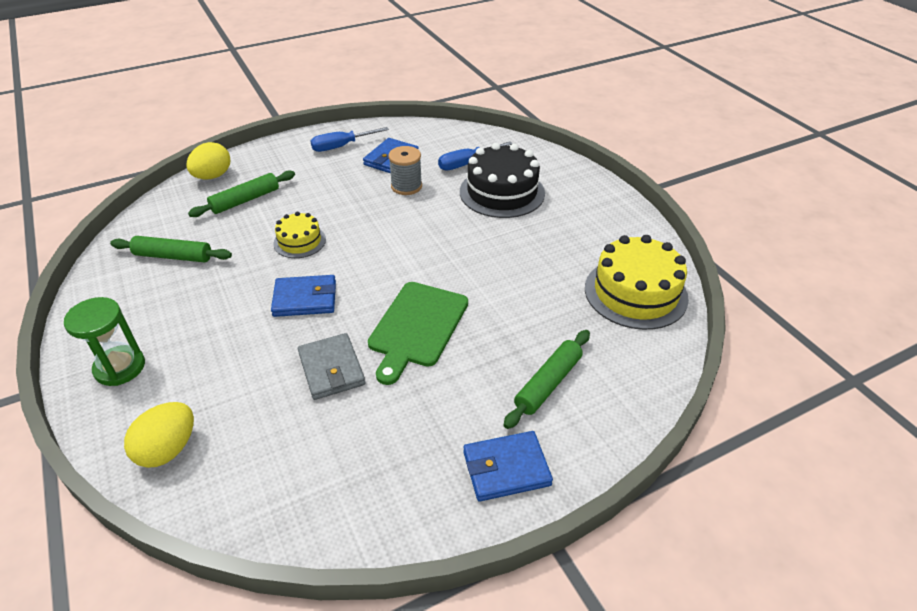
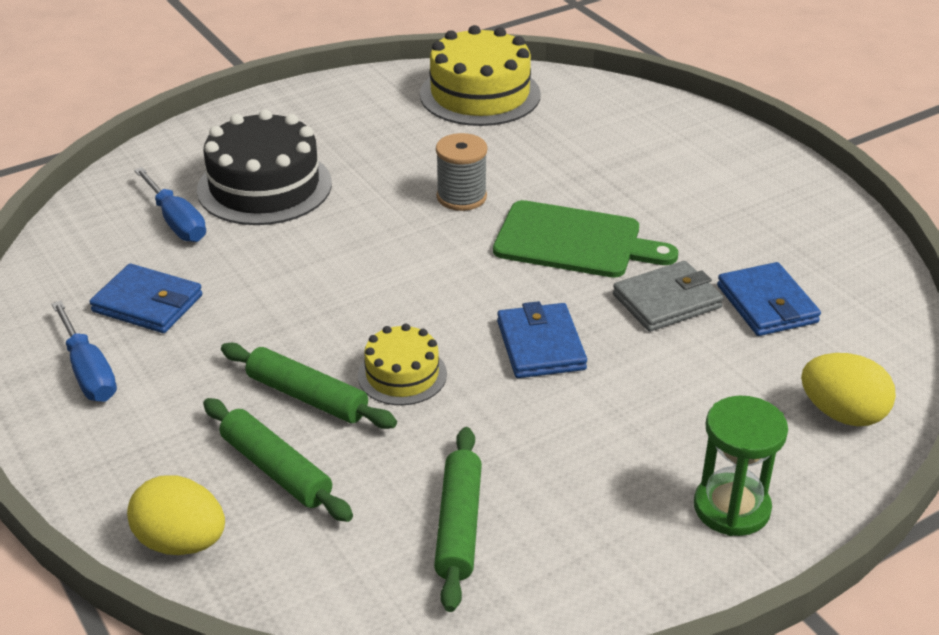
camera: 95 degrees left, 5 degrees down
grey spool [388,146,422,195] -> grey spool moved to [436,133,487,211]
blue wallet [463,431,553,501] -> blue wallet moved to [717,262,821,336]
green rolling pin [503,330,590,429] -> green rolling pin moved to [221,343,397,429]

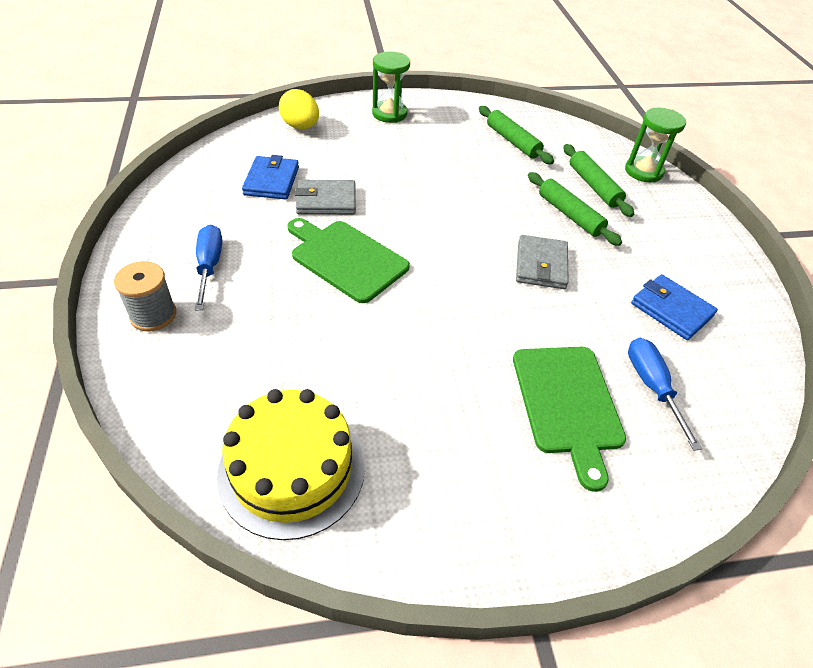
camera: 160 degrees left, 10 degrees up
blue screwdriver [51,301,117,402] -> blue screwdriver moved to [195,225,222,311]
yellow egg [127,476,225,555] -> green hourglass [625,107,686,182]
black cake [197,109,332,225] -> green cutting board [513,347,626,492]
yellow cake [358,324,447,405] -> none
green rolling pin [434,427,482,612] -> green rolling pin turned 60 degrees counterclockwise [479,106,554,164]
grey spool [436,133,487,211] -> grey spool moved to [114,261,176,331]
blue wallet [497,301,587,378] -> none
none -> grey wallet [516,235,569,289]

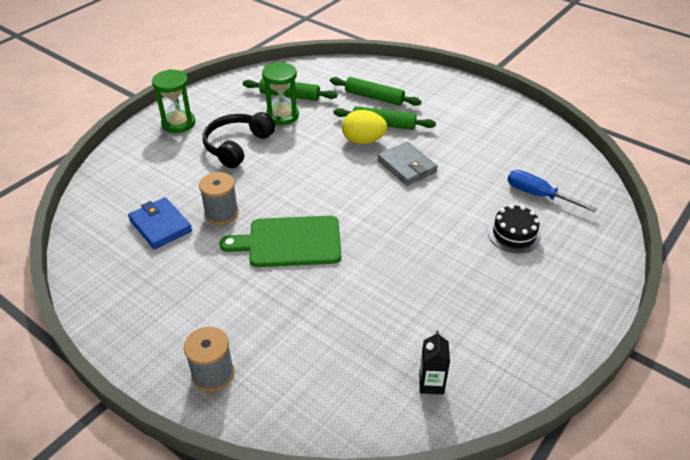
camera: 40 degrees left, 5 degrees down
blue screwdriver [195,225,222,311] -> none
yellow cake [217,389,365,540] -> black carton [419,331,450,394]
yellow egg [279,89,319,129] -> yellow egg moved to [342,110,387,144]
grey wallet [295,180,356,215] -> grey spool [199,172,239,225]
green cutting board [513,347,626,492] -> black cake [488,204,541,253]
green hourglass [625,107,686,182] -> green hourglass moved to [262,62,299,125]
blue wallet [631,274,718,340] -> none
none -> black headphones [203,112,275,168]

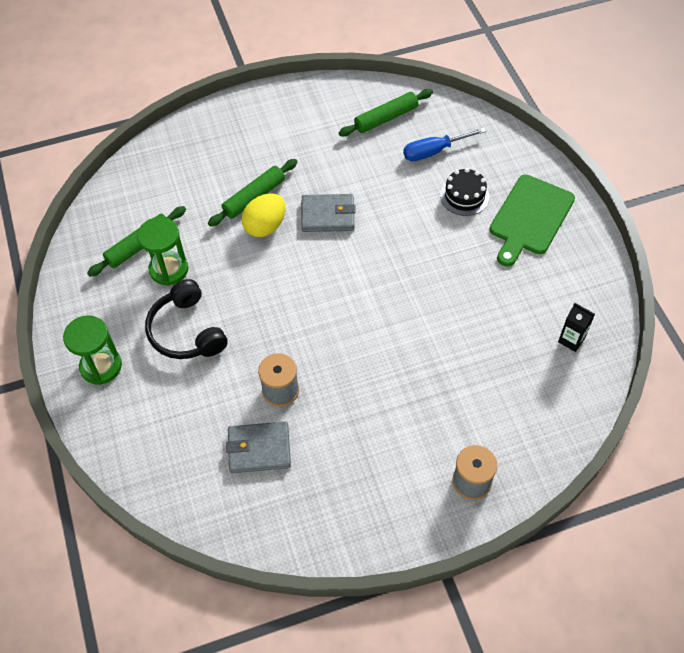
camera: 55 degrees left, 15 degrees up
blue wallet [128,197,192,249] -> grey wallet [226,421,291,473]
green cutting board [219,216,341,267] -> green cutting board moved to [489,174,575,267]
green rolling pin [330,77,422,106] -> green rolling pin moved to [339,89,433,137]

